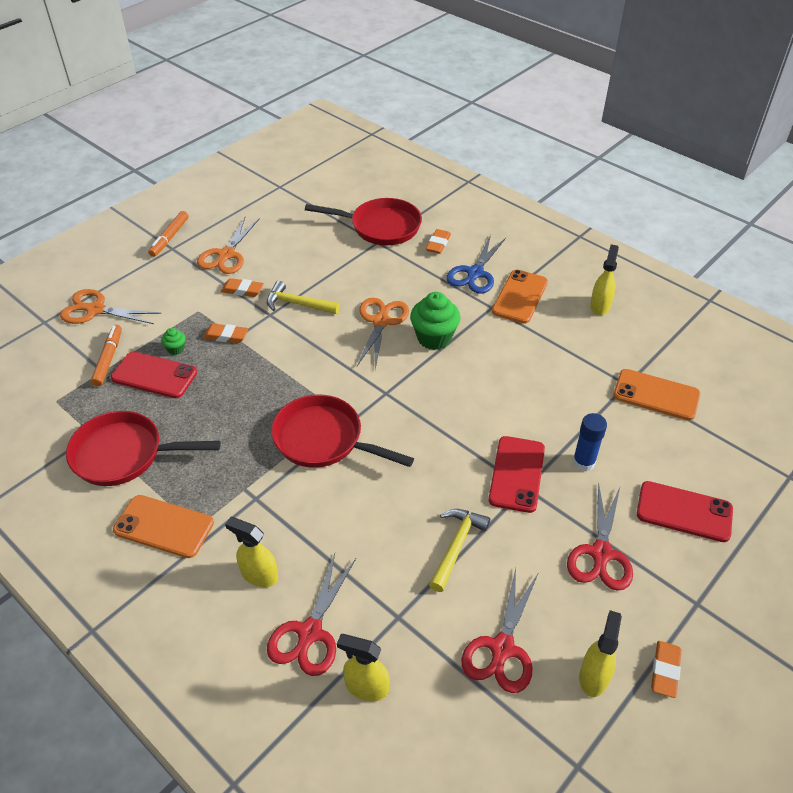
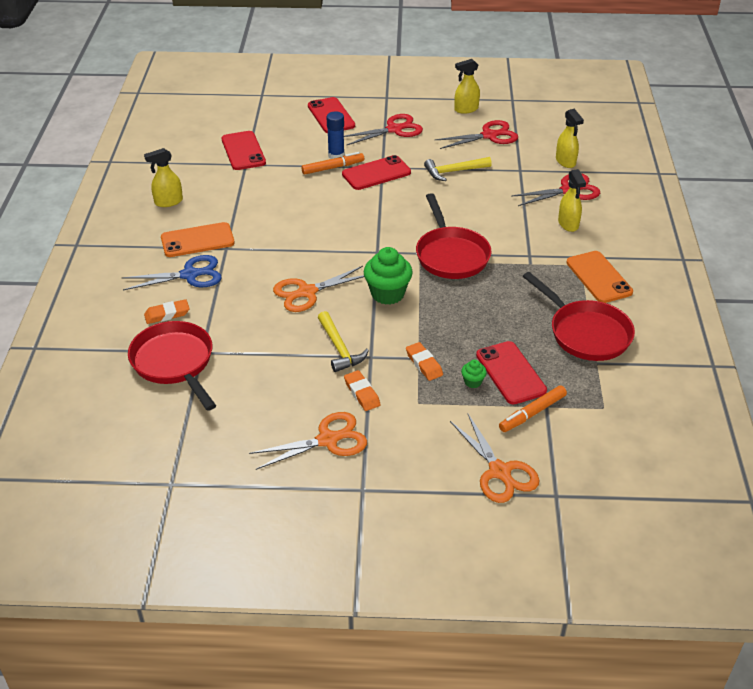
camera: 130 degrees left, 5 degrees down
orange marker [148,211,189,257] -> orange marker moved to [301,152,364,175]
green cupcake [410,292,461,350] -> green cupcake moved to [364,247,413,305]
orange phone [613,369,700,421] -> red phone [222,131,266,170]
orange eraser [651,641,682,698] -> none

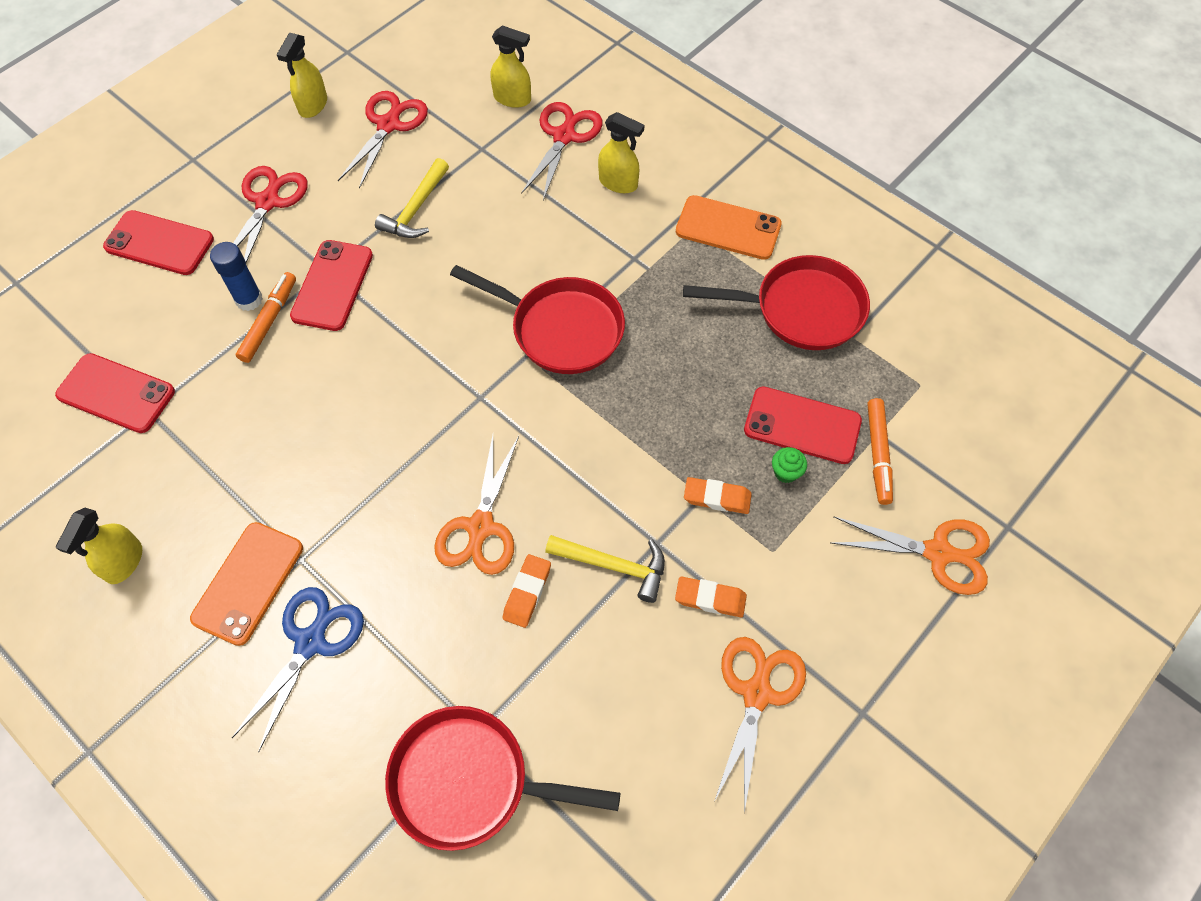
camera: 50 degrees left, 20 degrees up
orange eraser [144,299,190,324] -> orange eraser moved to [503,554,551,628]
green cupcake [364,247,413,305] -> none

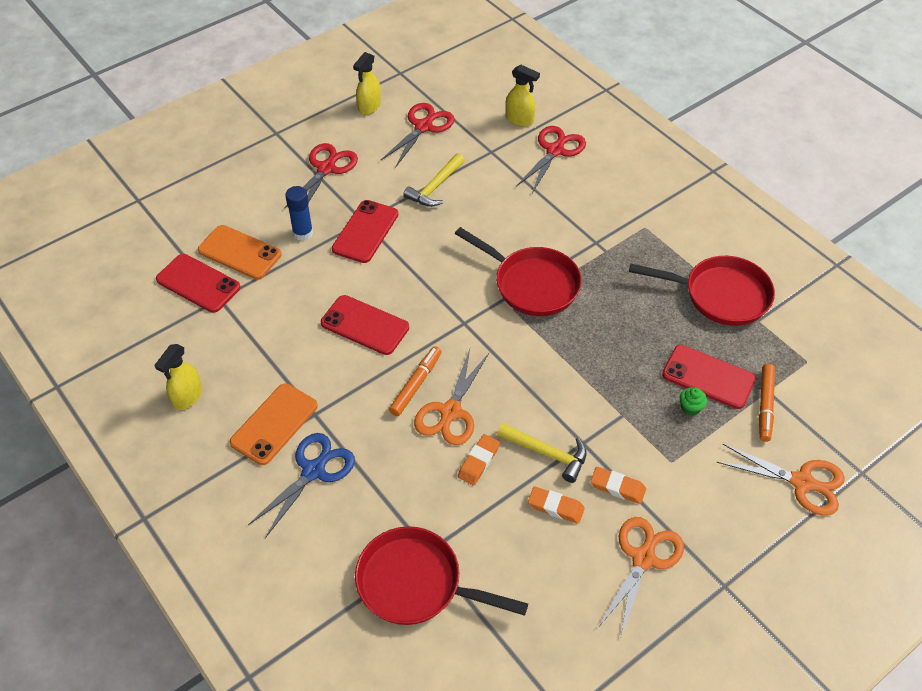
camera: 10 degrees right, 10 degrees down
red phone [103,210,214,275] -> red phone moved to [321,295,409,355]
orange marker [236,272,296,363] -> orange marker moved to [389,346,442,416]
yellow spray bottle [598,112,644,193] -> none
orange phone [676,195,782,260] -> orange phone moved to [198,225,281,279]
orange eraser [684,477,752,514] -> orange eraser moved to [528,487,585,524]

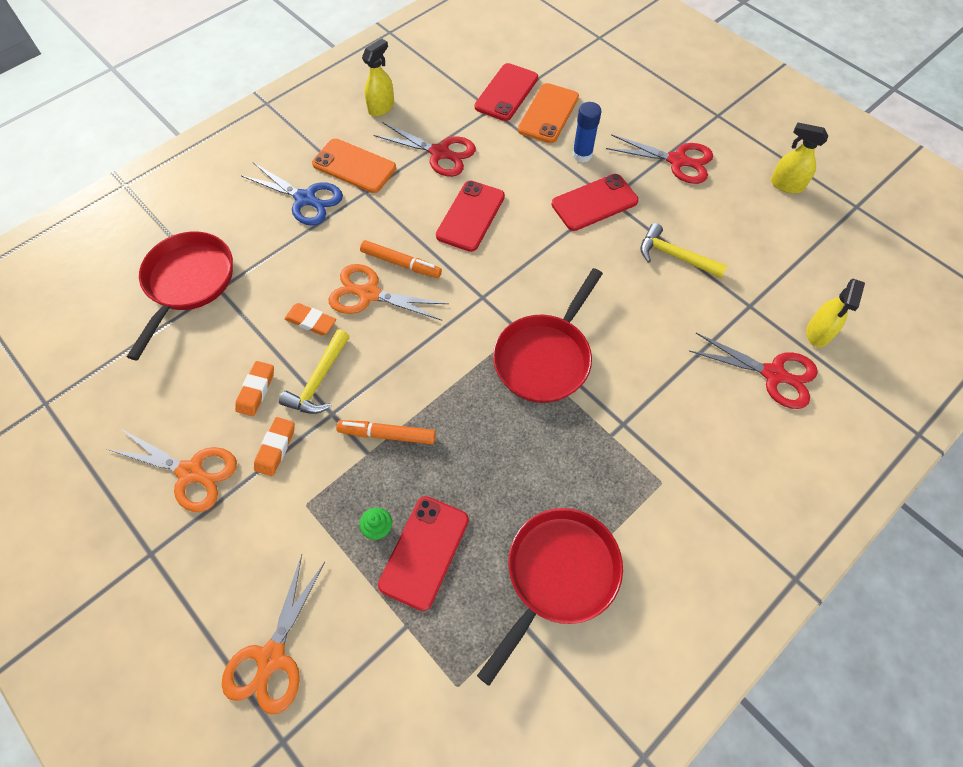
camera: 85 degrees right, 10 degrees up
yellow spray bottle [155,344,202,410] -> yellow spray bottle turned 105 degrees clockwise [362,38,394,116]
red phone [332,200,398,263] -> red phone turned 45 degrees counterclockwise [552,174,639,231]
red scissors [380,103,455,168] -> red scissors moved to [373,122,476,177]
red pan [629,256,775,326] -> red pan turned 150 degrees counterclockwise [477,508,623,686]
orange marker [759,364,775,442] -> orange marker moved to [336,420,436,444]

